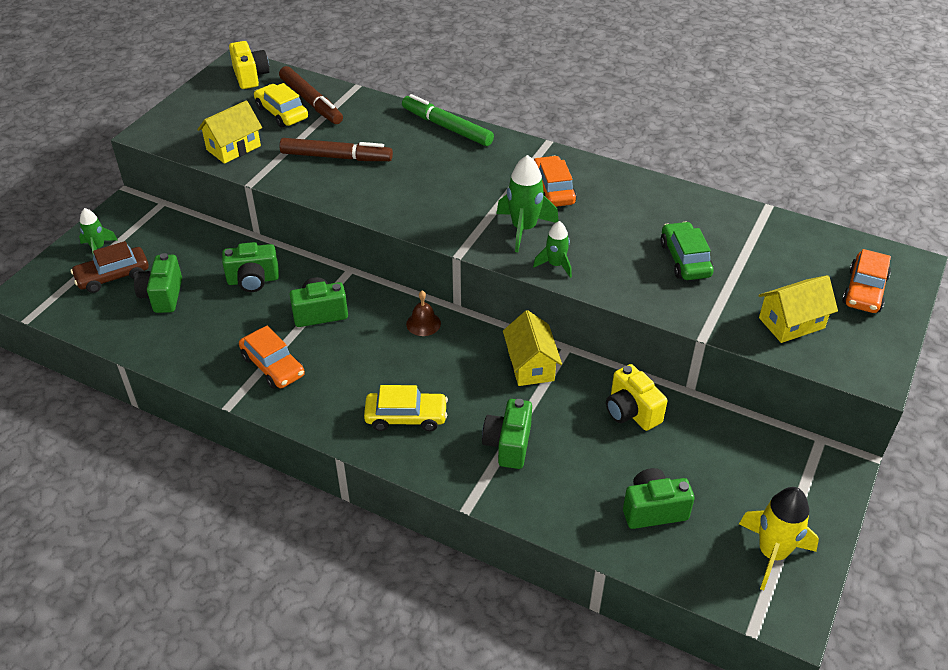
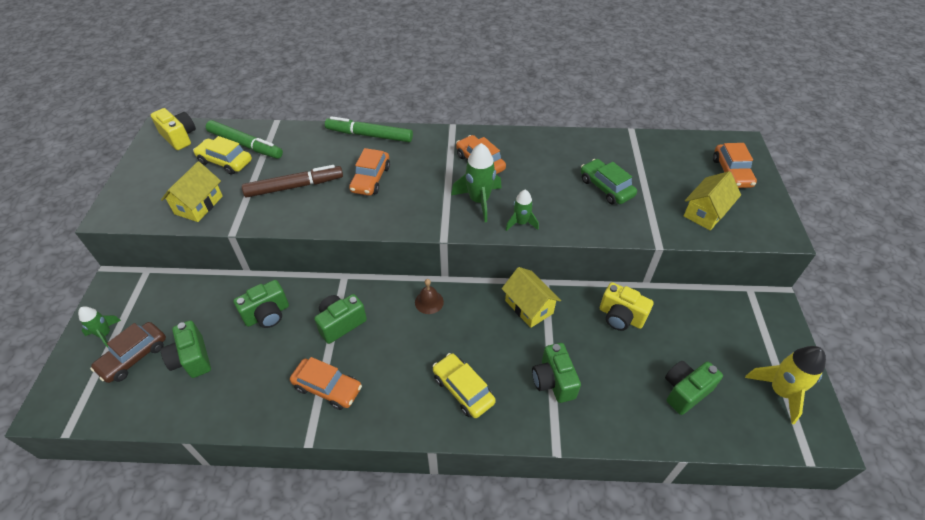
camera: 25 degrees left, 5 degrees up
brown marker [279,66,343,124] -> green marker [206,120,283,159]
yellow car [364,385,448,431] -> yellow car turned 105 degrees counterclockwise [433,353,496,418]
none -> orange car [349,148,390,196]

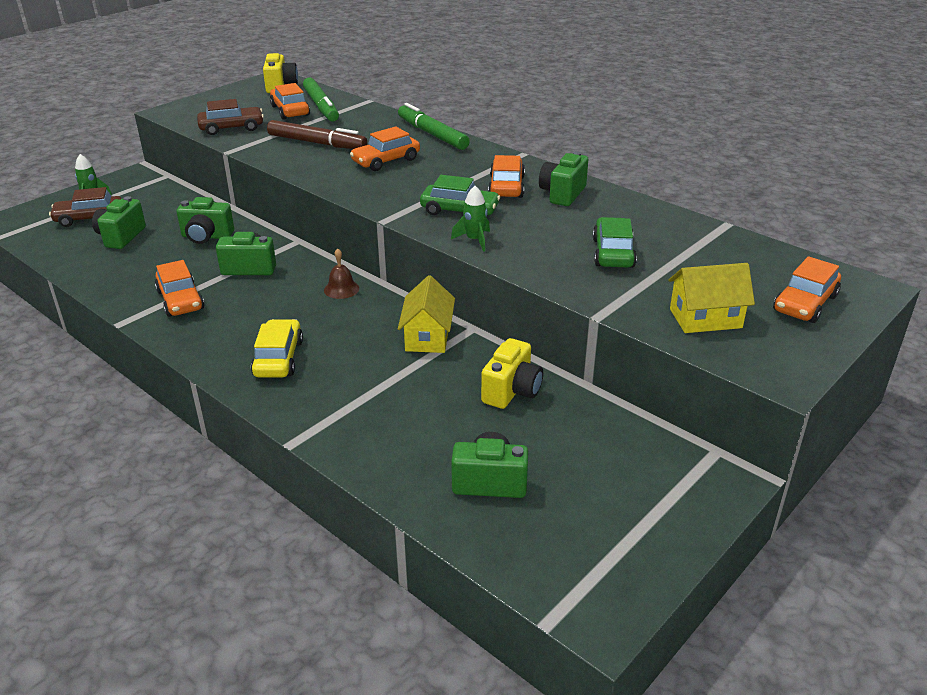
camera: 40 degrees right, 15 degrees down
yellow house [161,161,223,222] -> brown car [197,99,264,135]
yellow car [193,136,252,175] -> orange car [270,83,310,120]
green rocket [451,143,502,222] -> green car [420,175,500,215]
green camera [532,343,581,403] -> green camera moved to [539,151,588,206]
yellow camera [600,282,654,331] -> yellow camera turned 135 degrees counterclockwise [481,338,543,409]
yellow rocket [745,346,826,424] -> none

